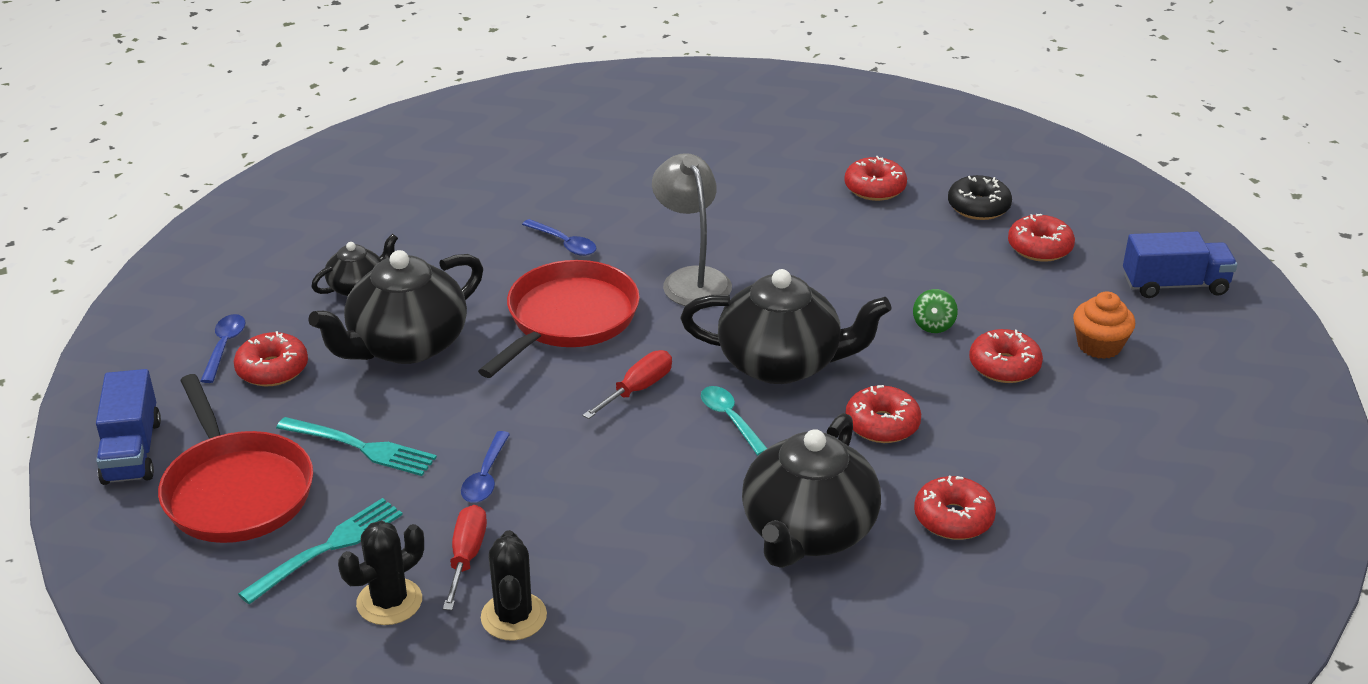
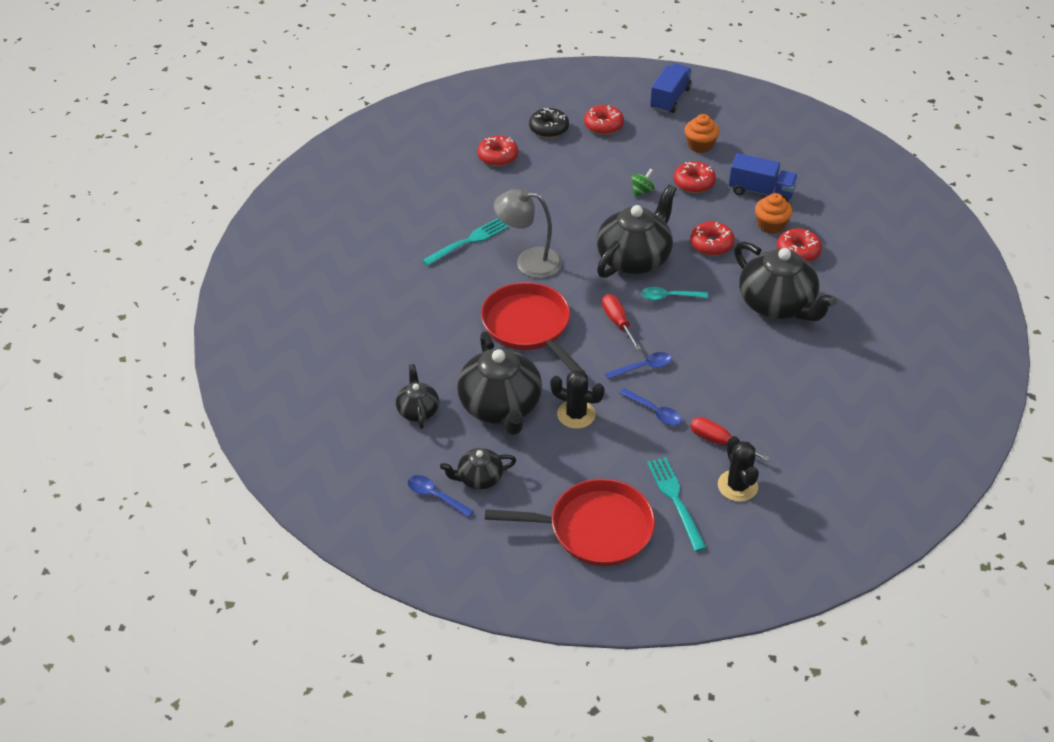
camera: 60 degrees left, 10 degrees up
blue truck [96,369,161,485] -> blue truck moved to [729,153,798,202]
red donut [234,331,308,386] -> black teapot [440,448,516,490]
turquoise fork [276,417,437,476] -> turquoise fork moved to [422,218,508,266]
black cactus [481,530,547,640] -> black cactus moved to [550,370,605,429]
blue spoon [522,219,596,256] -> blue spoon moved to [605,352,672,379]
green spinning top [913,289,958,333] -> green spinning top turned 90 degrees counterclockwise [632,169,655,197]
none -> orange cupcake [755,193,793,234]

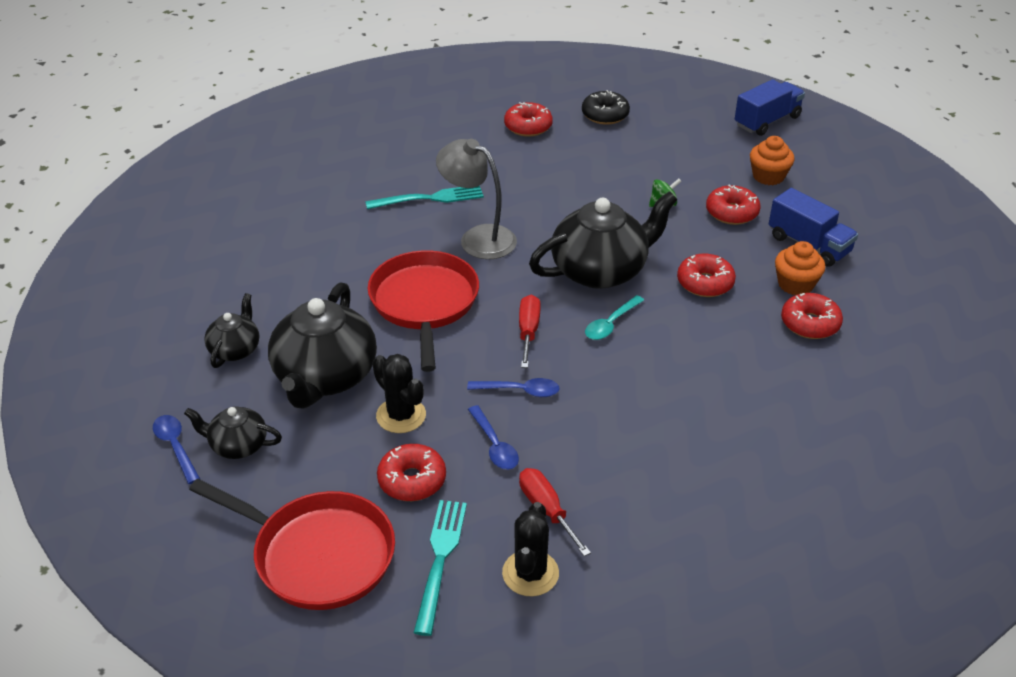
camera: 25 degrees right, 5 degrees down
red donut [584,105,624,135] -> red donut moved to [377,444,446,501]
turquoise spoon [641,287,708,300] -> turquoise spoon turned 75 degrees counterclockwise [585,295,644,340]
black teapot [734,241,837,322] -> none

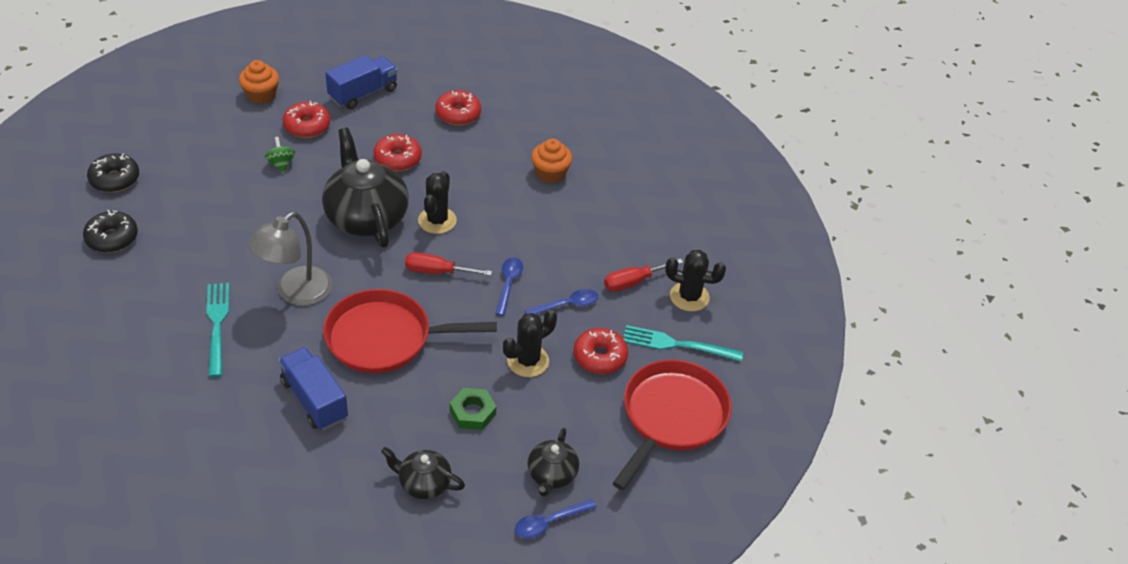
camera: 90 degrees left, 5 degrees up
black teapot [268,283,377,408] -> green nut [450,388,496,430]
red donut [504,102,553,137] -> black donut [83,210,138,253]
turquoise spoon [585,295,644,340] -> black cactus [418,171,457,234]
blue truck [735,79,805,136] -> blue truck moved to [279,347,348,430]
orange cupcake [775,241,825,295] -> orange cupcake moved to [531,139,572,183]

